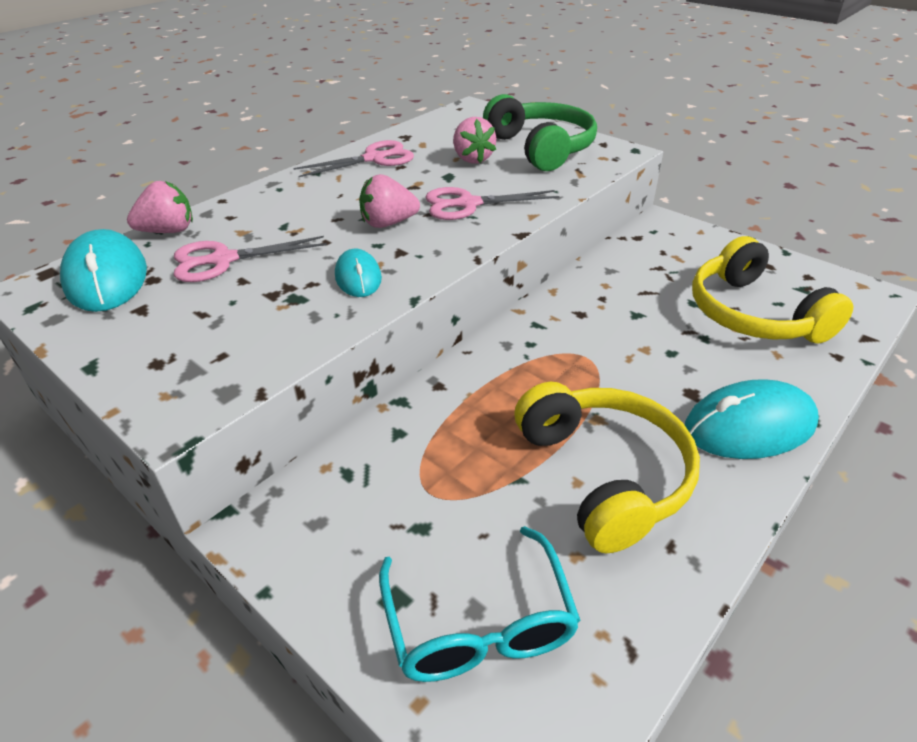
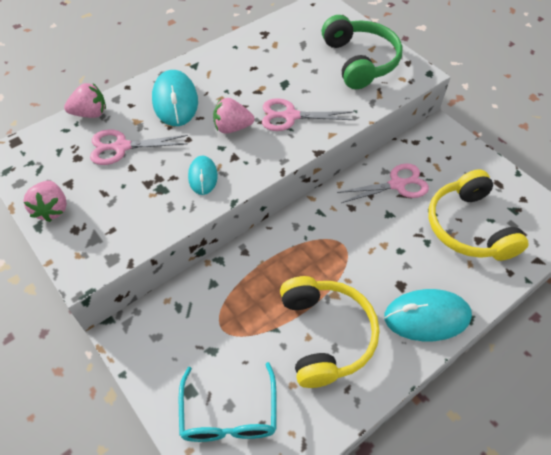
camera: 10 degrees right, 15 degrees up
turquoise mouse [60,229,147,312] -> turquoise mouse moved to [152,70,198,126]
pink scissors [293,140,414,177] -> pink scissors moved to [337,163,429,203]
pink strawberry [453,117,496,163] -> pink strawberry moved to [23,181,67,222]

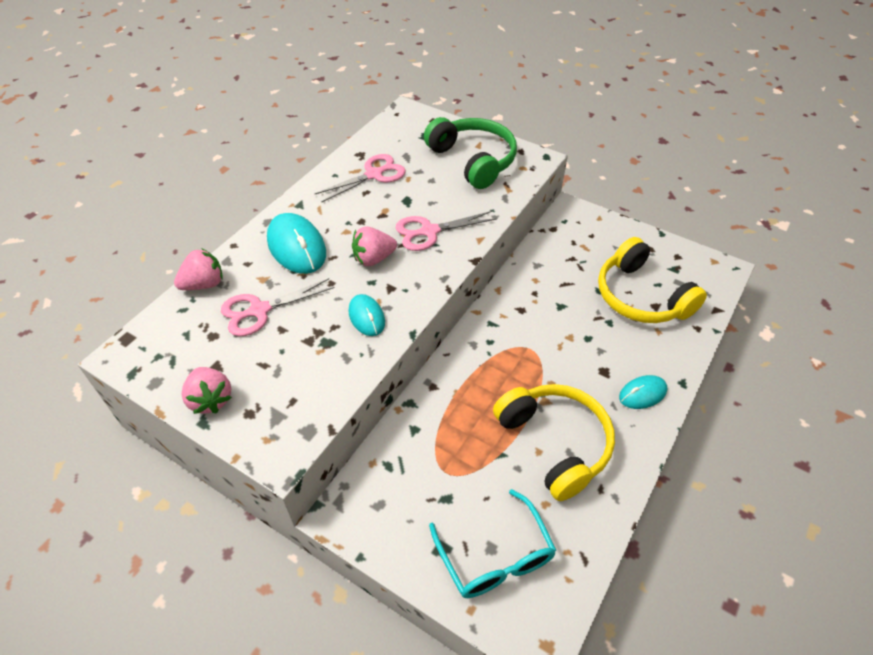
camera: 20 degrees left, 5 degrees down
pink scissors [337,163,429,203] -> pink scissors moved to [315,154,406,202]
turquoise mouse [384,289,472,341] -> turquoise mouse [619,375,667,409], size x0.58

